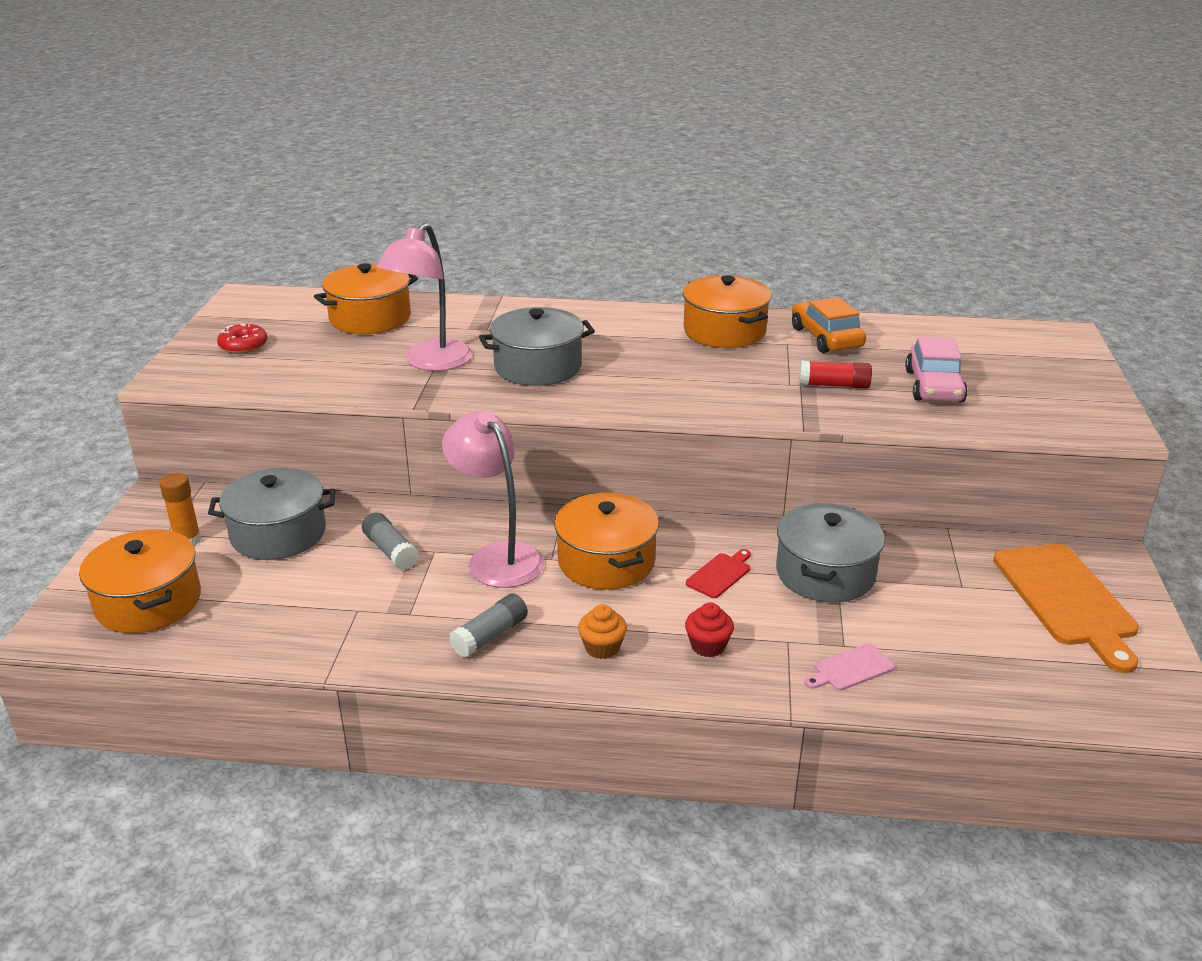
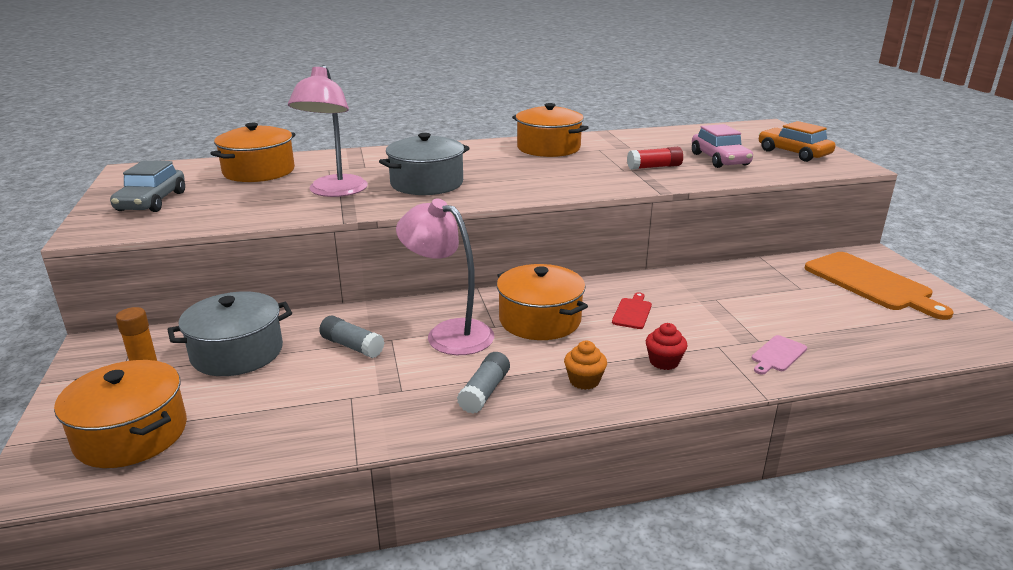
camera: 20 degrees left, 5 degrees down
red donut [217,324,267,354] -> grey car [110,161,185,212]
grey pot [776,503,885,603] -> none
orange car [792,297,866,353] -> orange car moved to [759,121,836,162]

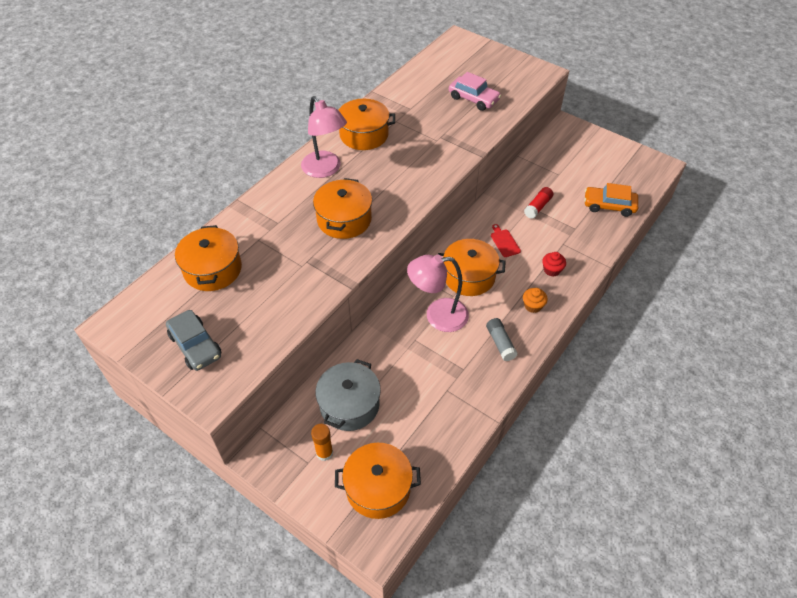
camera: 40 degrees left, 25 degrees up
pink lamp [288,65,368,197] -> pink lamp moved to [301,96,347,178]
grey glue stick [319,316,385,358] -> none
grey pot [379,133,470,195] -> orange pot [313,178,372,239]
red glue stick [627,147,683,170] -> red glue stick moved to [524,187,553,219]
pink cutting board [752,335,807,375] -> none
orange car [759,121,836,162] -> orange car moved to [584,183,638,217]
orange cutting board [804,252,953,320] -> none

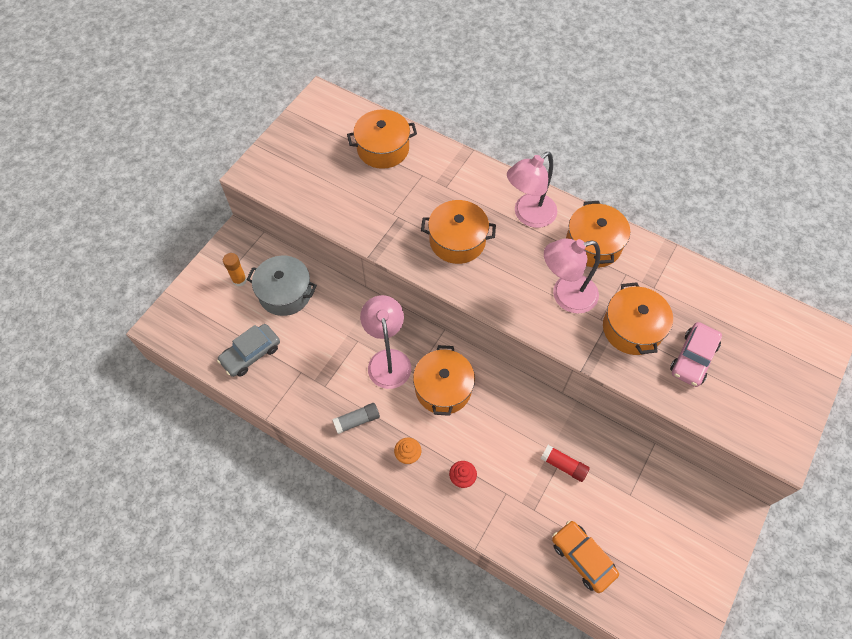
camera: 85 degrees right, 10 degrees up
grey car [166,310,222,371] -> grey car moved to [217,324,280,377]
orange pot [335,443,421,519] -> orange pot moved to [603,282,673,355]
red cutting board [491,224,521,257] -> none
orange car [584,183,638,217] -> orange car turned 45 degrees counterclockwise [552,520,619,593]
none -> pink lamp [544,238,600,314]

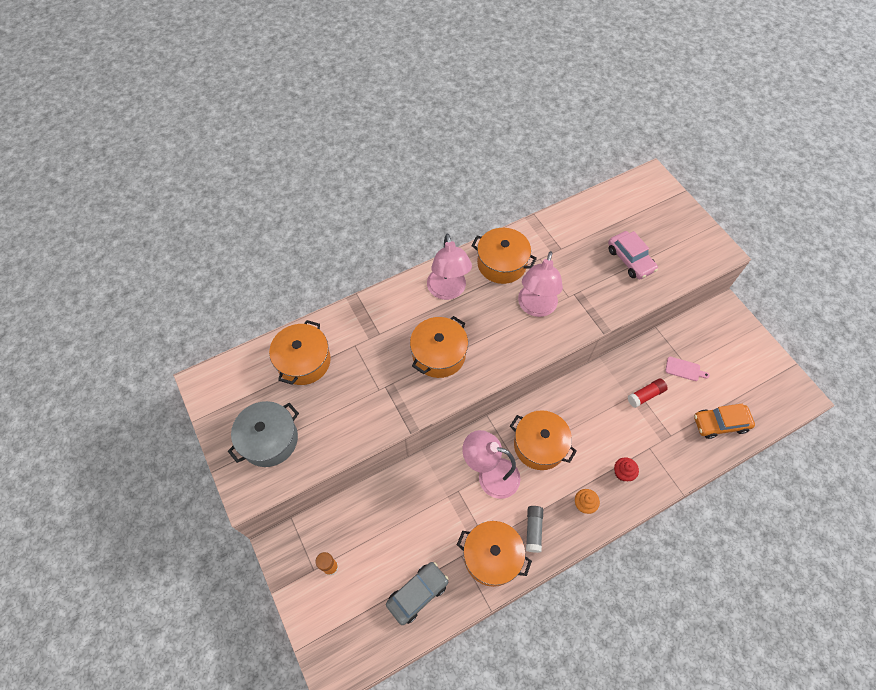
camera: 60 degrees left, 0 degrees up
grey car [217,324,280,377] -> grey car turned 120 degrees counterclockwise [386,562,449,625]
grey pot [246,256,317,316] -> grey pot moved to [228,401,299,467]
orange pot [603,282,673,355] -> orange pot moved to [457,521,532,587]
none -> pink cutting board [665,357,710,381]

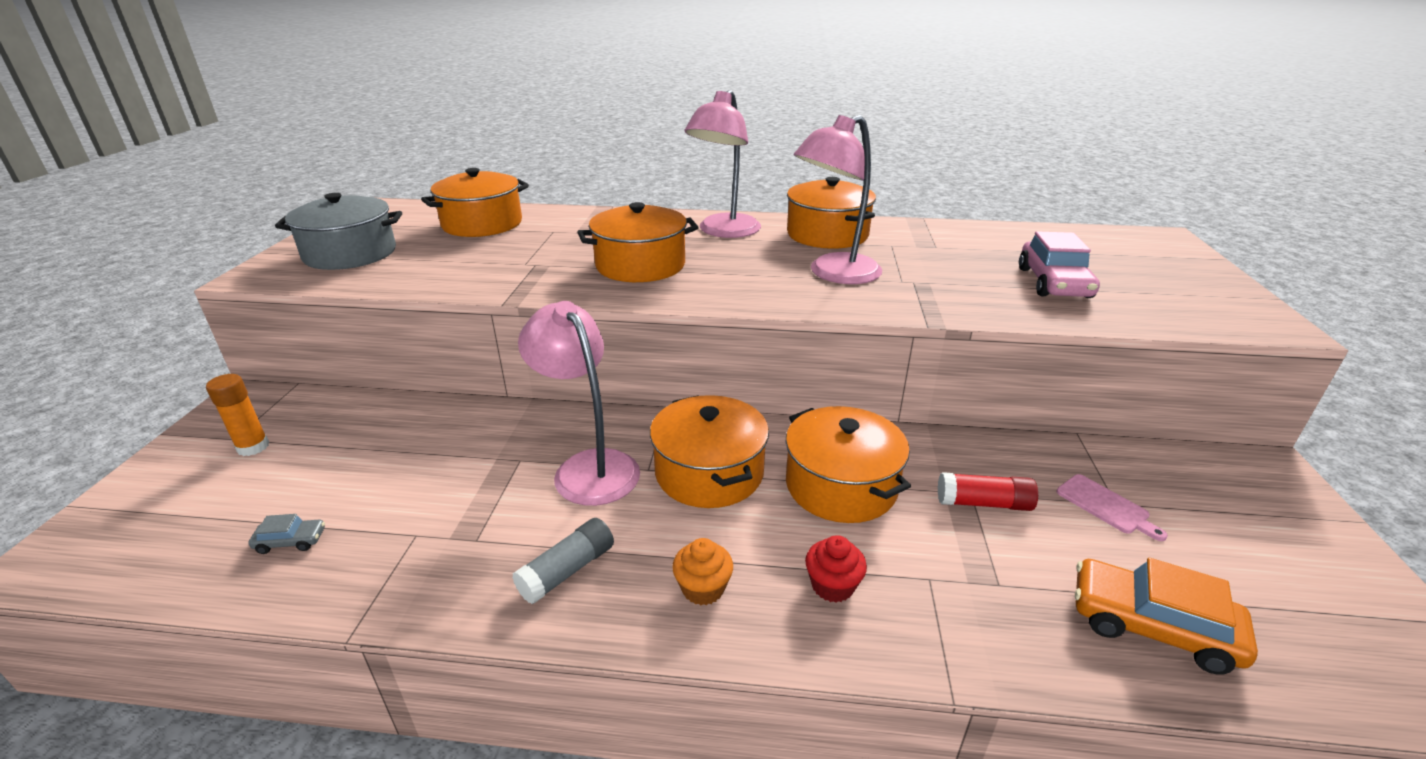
camera: 35 degrees right, 30 degrees down
grey car [386,562,449,625] -> grey car [248,514,325,554], size x0.48
orange pot [457,521,532,587] -> orange pot moved to [786,406,911,523]

